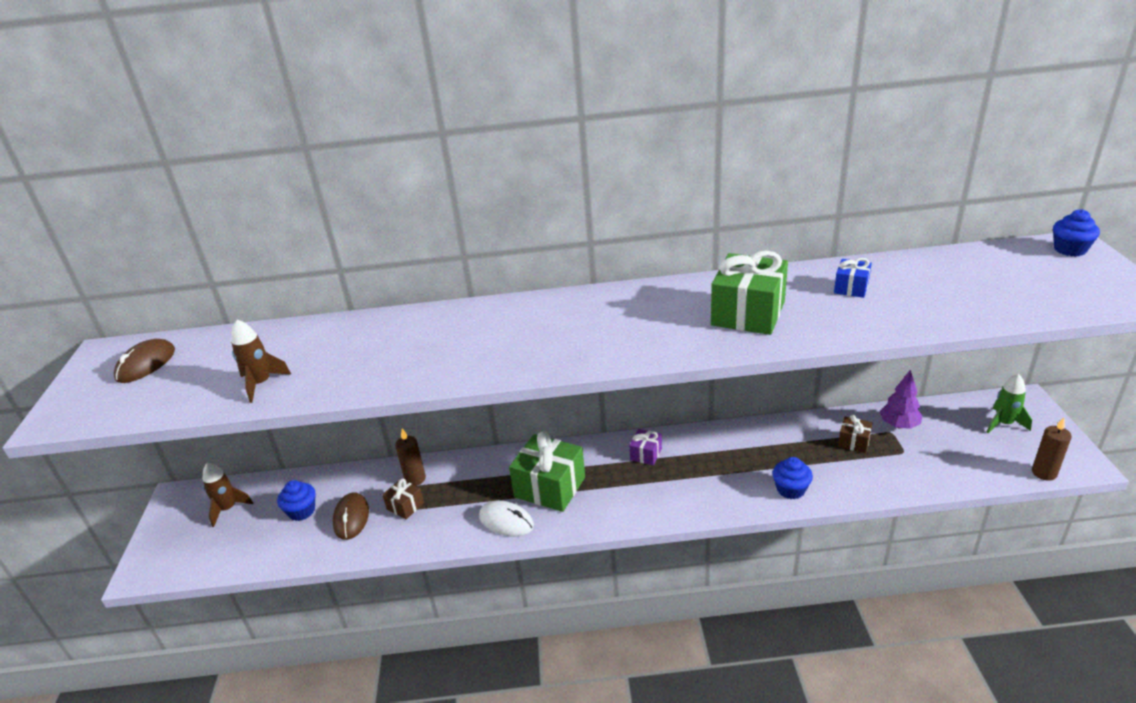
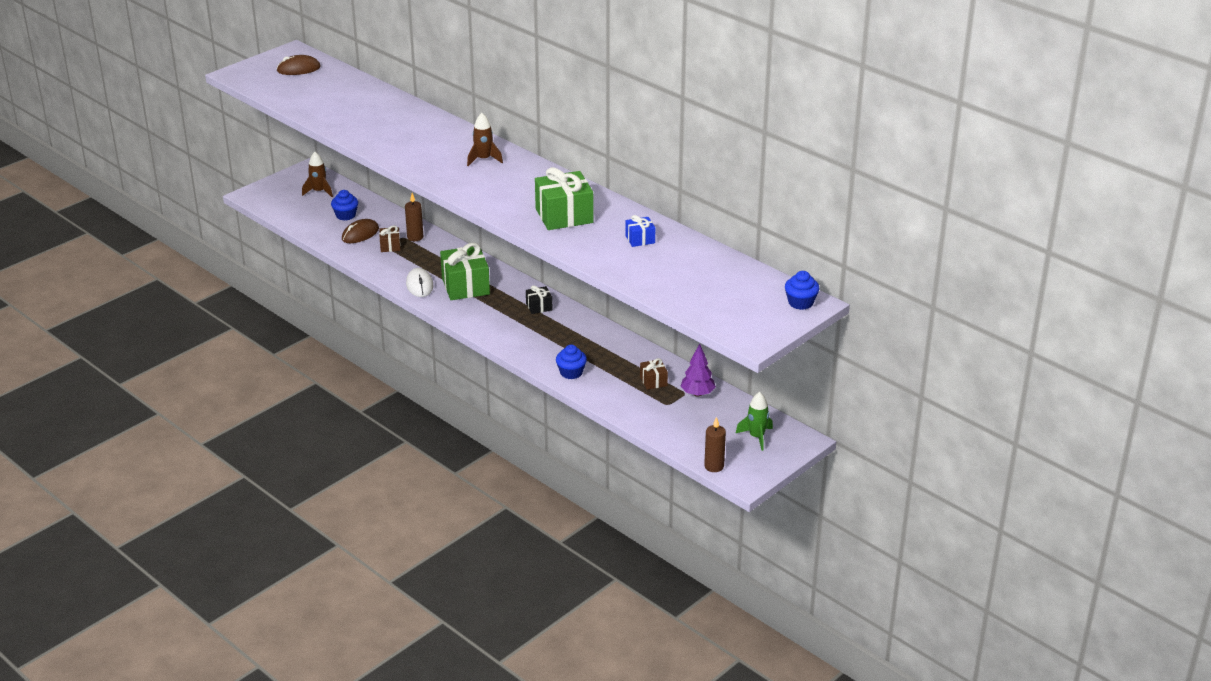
camera: 45 degrees right, 0 degrees up
brown rocket [231,319,292,403] -> brown rocket moved to [467,113,503,166]
purple gift [629,429,662,465] -> black gift [526,285,552,314]

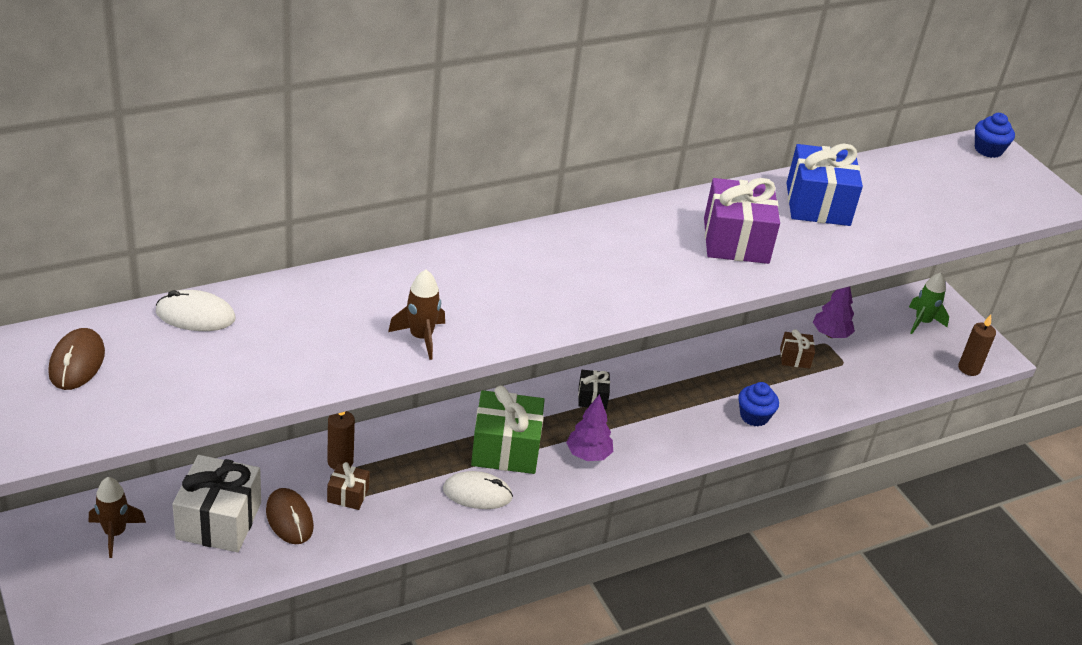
camera: 75 degrees left, 5 degrees up
blue cupcake [331,190,358,221] -> white gift [172,455,261,552]
brown rocket [467,113,503,166] -> brown rocket moved to [388,270,445,360]
green gift [535,167,594,230] -> purple gift [704,178,780,264]
blue gift [625,215,655,247] -> blue gift [787,143,863,226], size x2.01
none -> white mouse [156,290,236,331]
none -> purple tree [566,394,613,461]

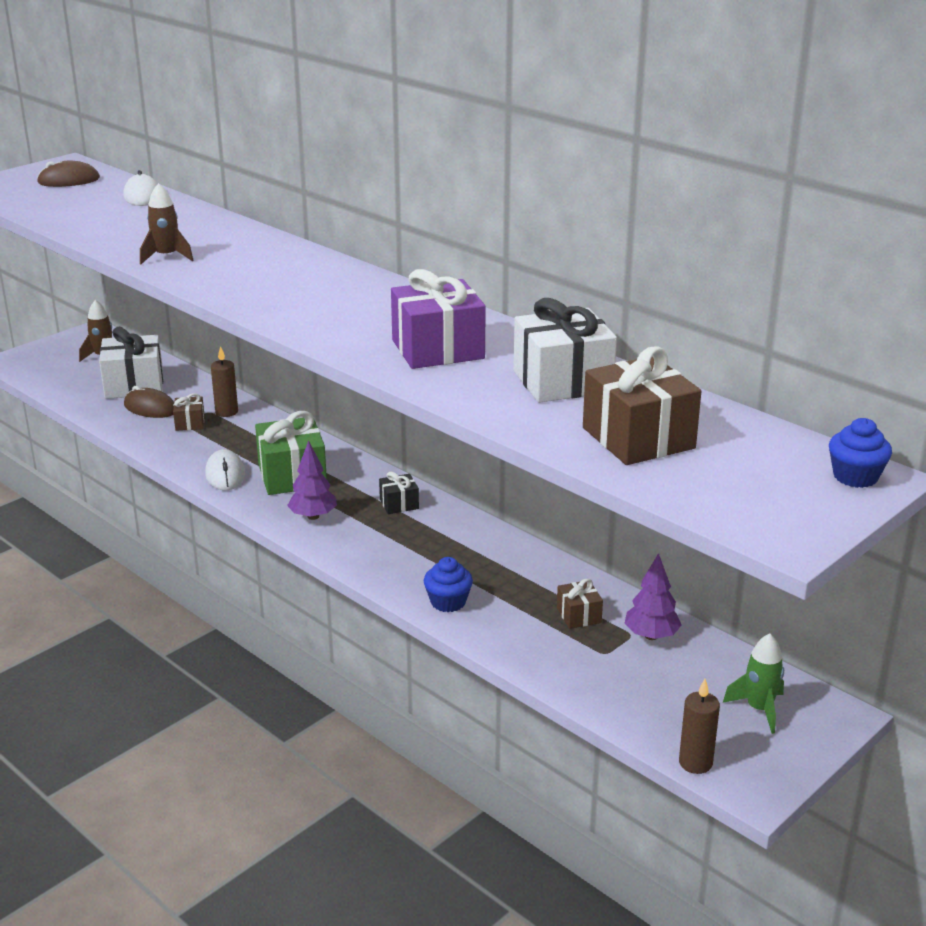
camera: 75 degrees right, 10 degrees down
brown mouse [266,488,314,544] -> brown mouse turned 75 degrees clockwise [124,386,174,418]
blue gift [787,143,863,226] -> white gift [514,298,617,403]
none -> brown gift [583,346,701,465]

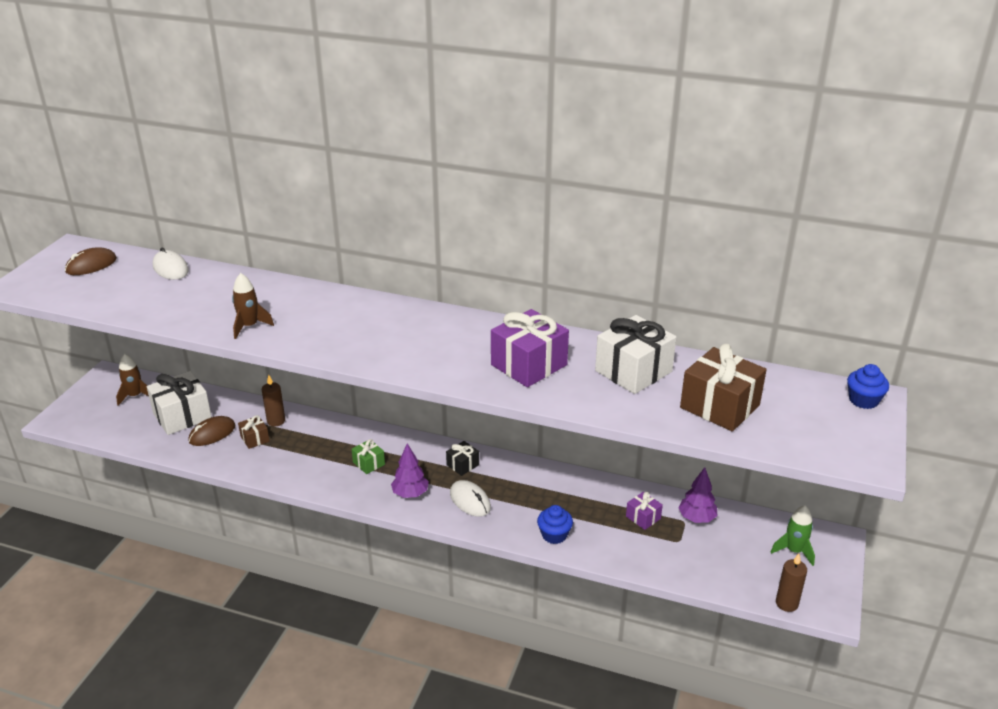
camera: 25 degrees left, 5 degrees up
brown mouse [124,386,174,418] -> brown mouse turned 45 degrees counterclockwise [188,416,236,446]
white mouse [205,449,245,490] -> white mouse moved to [450,480,491,517]
green gift [255,411,327,495] -> green gift [352,439,385,474], size x0.50
brown gift [557,579,603,629] -> purple gift [626,492,663,530]

